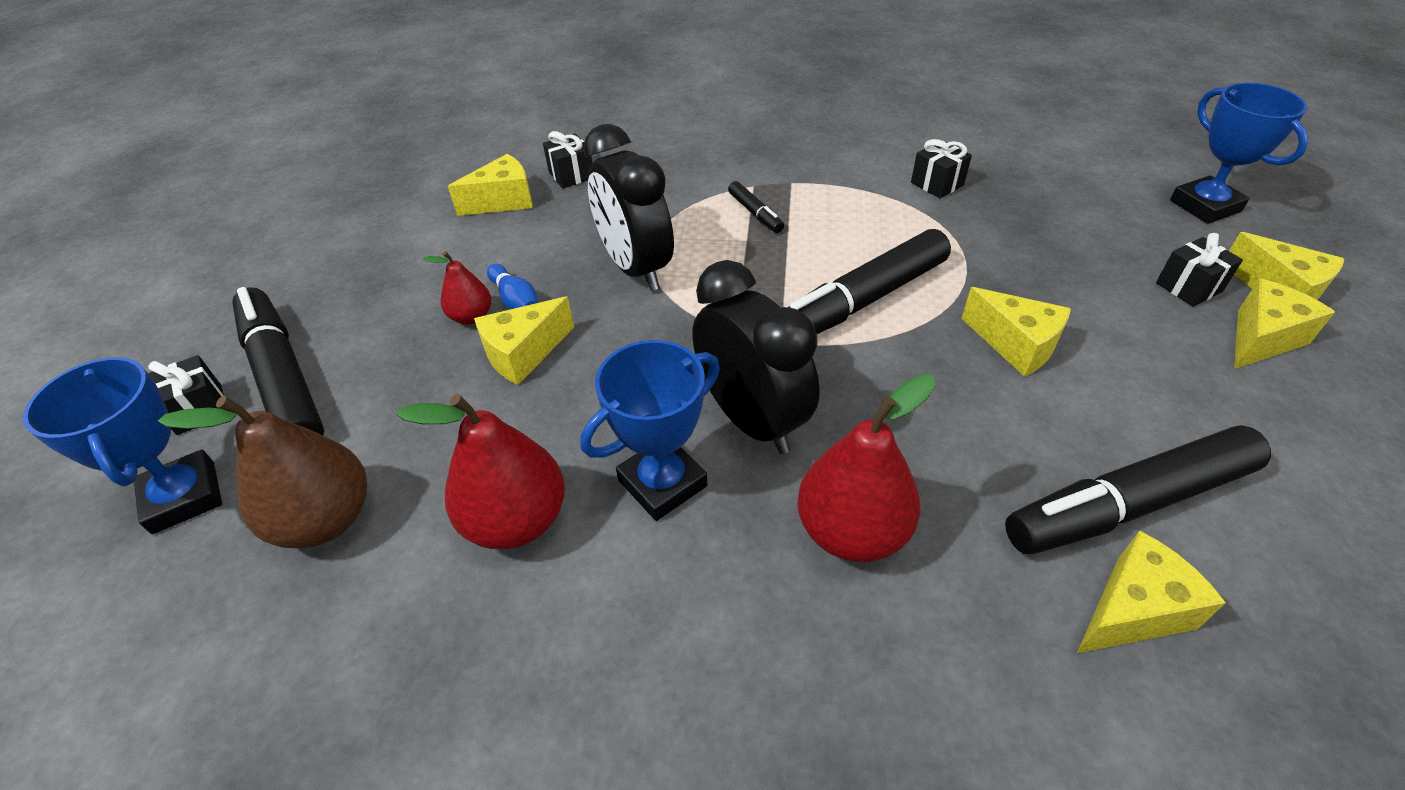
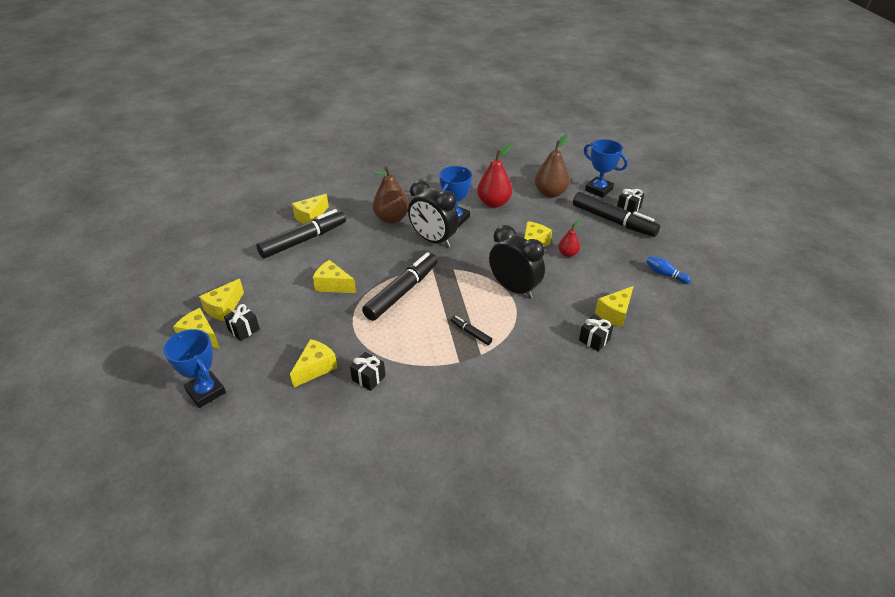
camera: 160 degrees right, 5 degrees down
blue bowling pin [487,263,539,310] -> blue bowling pin moved to [646,256,691,284]
red pear [797,374,936,562] -> brown pear [373,166,409,224]
none -> yellow cheese [290,339,338,388]

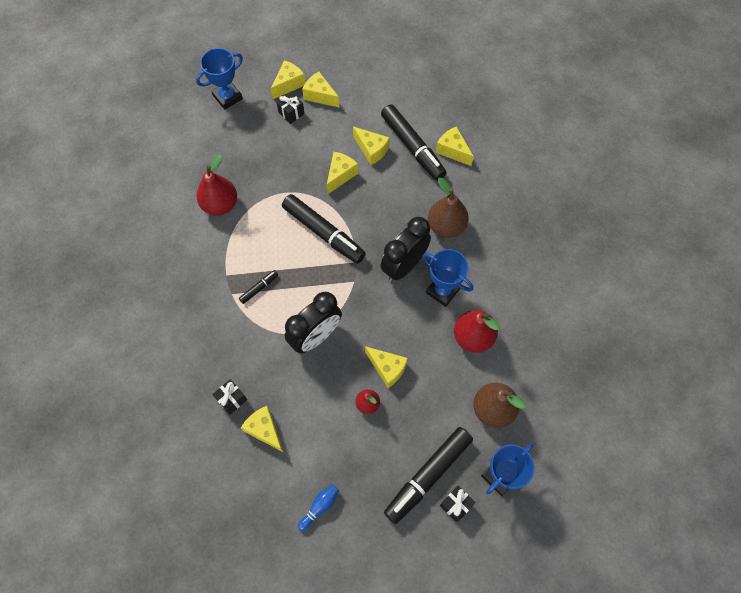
camera: 95 degrees right, 25 degrees up
yellow cheese [290,339,338,388] -> yellow cheese moved to [353,127,390,165]
black gift [350,352,385,391] -> red pear [196,155,237,216]

